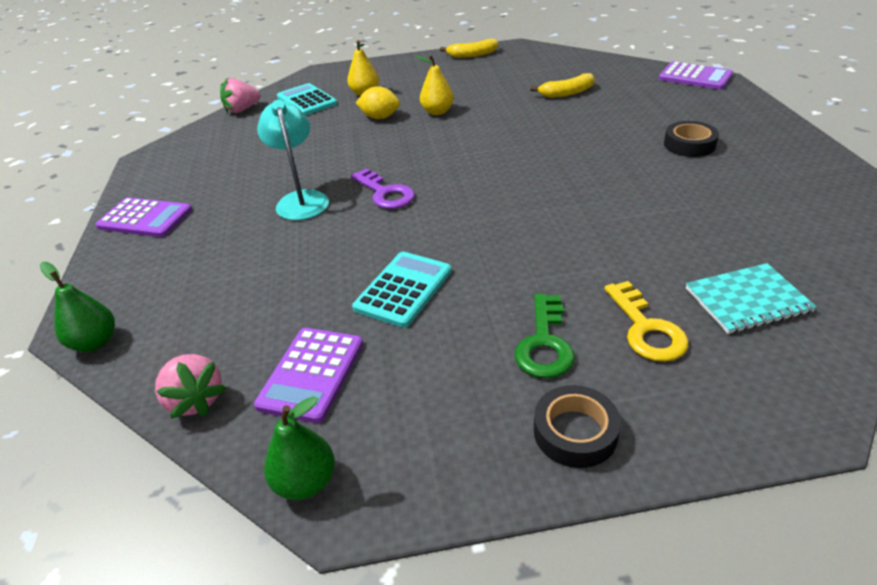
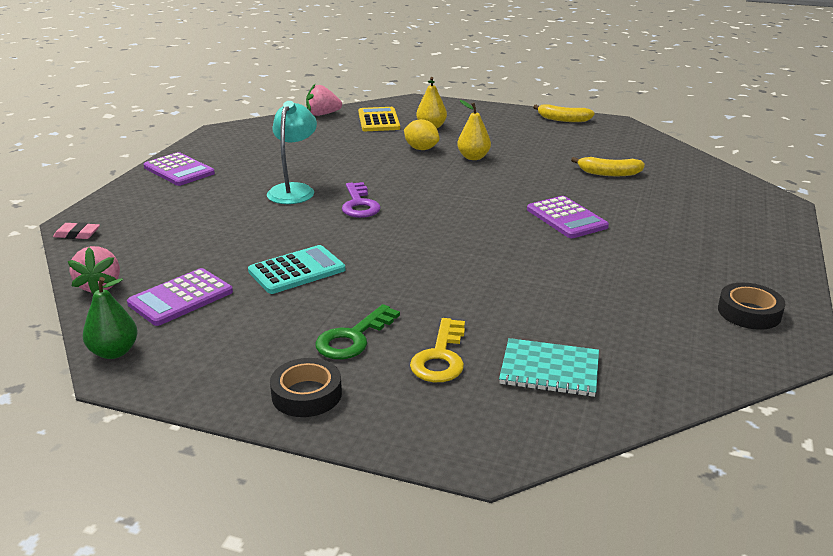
camera: 25 degrees right, 10 degrees down
green pear [40,262,115,352] -> pink eraser [53,222,100,239]
turquoise calculator [277,83,337,116] -> yellow calculator [358,107,400,131]
purple calculator [659,62,733,89] -> purple calculator moved to [527,196,609,238]
black tape [664,121,719,157] -> black tape moved to [718,283,785,330]

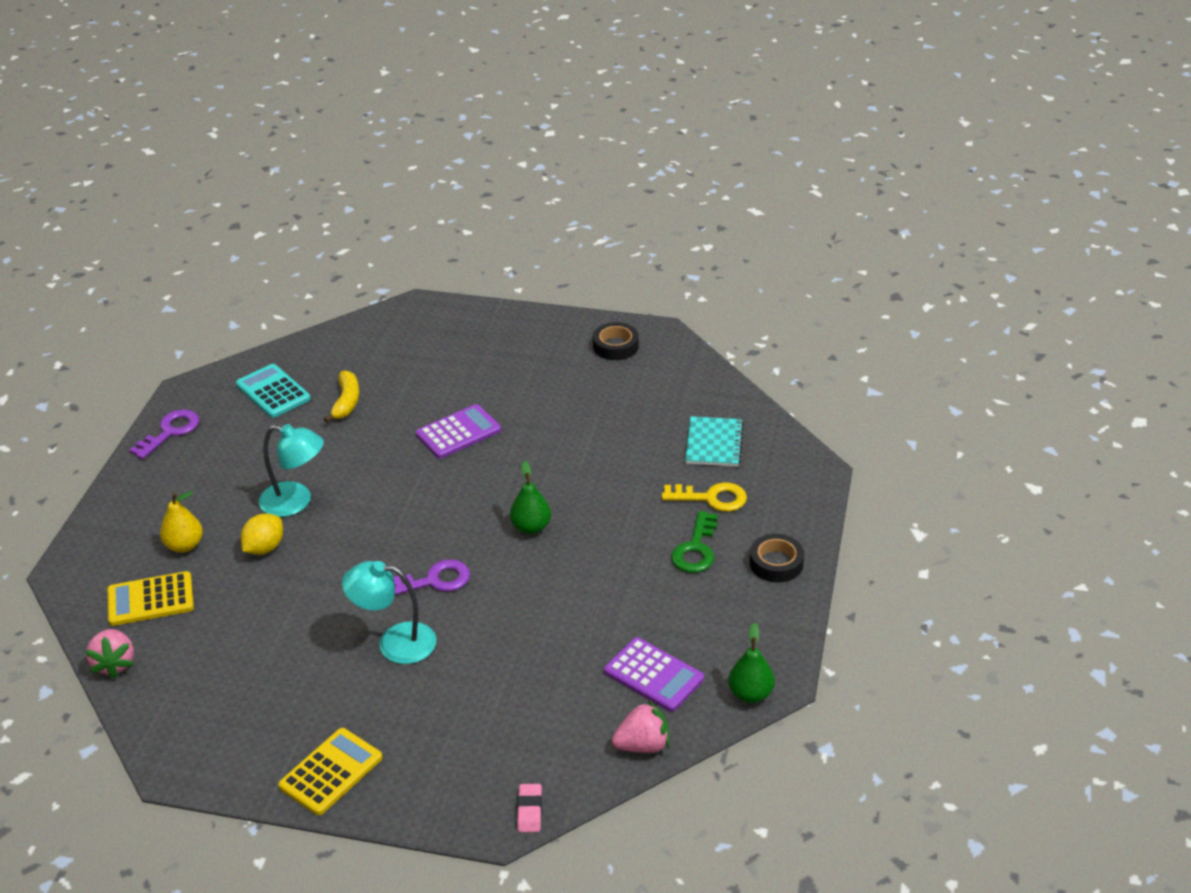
camera: 95 degrees left, 10 degrees up
purple calculator [143,152,215,186] -> yellow calculator [278,728,383,815]
turquoise calculator [248,245,345,294] -> turquoise calculator moved to [236,364,311,418]
green key [315,304,400,359] -> green key turned 75 degrees clockwise [671,511,718,573]
yellow pear [457,100,491,160] -> turquoise lamp [259,424,324,517]
yellow banana [533,104,595,122] -> purple key [129,410,199,459]
none -> green pear [510,461,551,534]

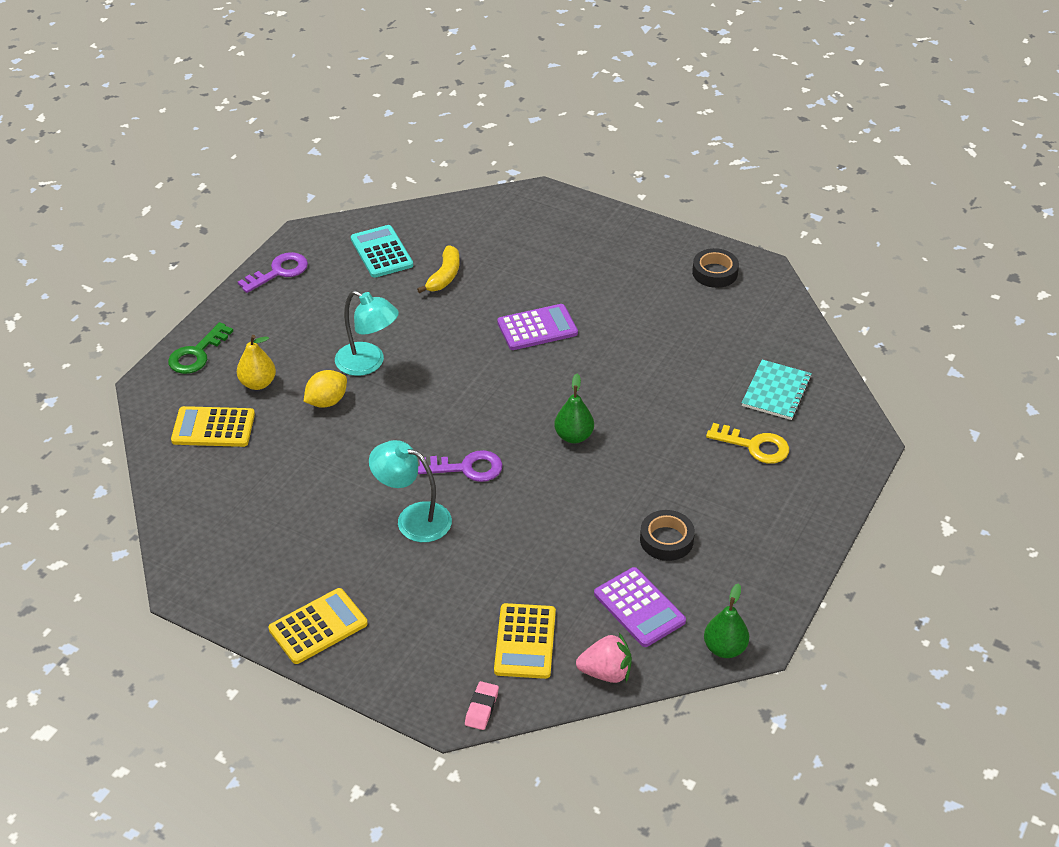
camera: 15 degrees right, 5 degrees up
pink strawberry [85,629,134,679] -> none
green key [671,511,718,573] -> green key moved to [168,322,233,374]
black tape [749,534,804,582] -> black tape moved to [640,510,695,561]
none -> yellow calculator [494,603,556,679]

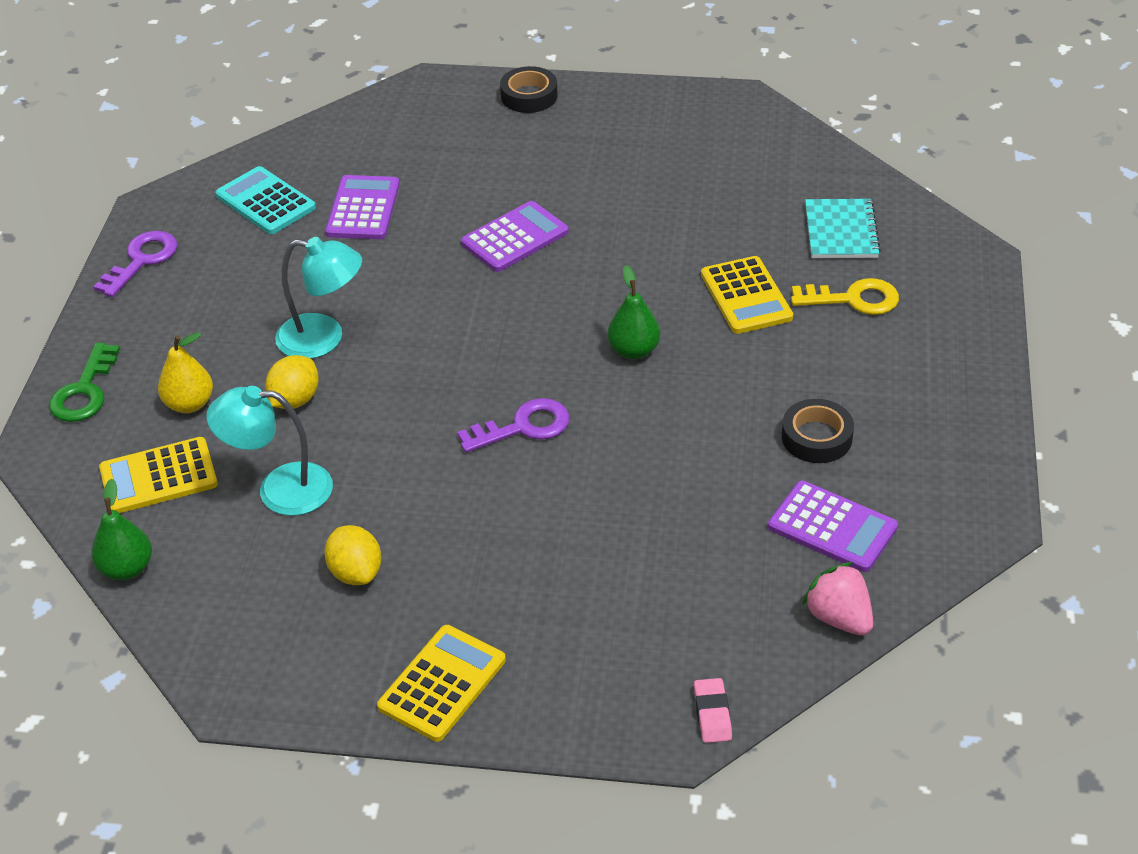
camera: 20 degrees left, 0 degrees up
turquoise lamp [369,440,452,542] -> turquoise lamp moved to [206,386,333,516]
yellow banana [417,245,459,293] -> purple calculator [325,175,400,239]
yellow calculator [494,603,556,679] -> yellow calculator moved to [701,256,793,334]
pink strawberry [576,633,632,683] -> pink strawberry turned 105 degrees counterclockwise [802,562,873,635]
black tape [692,248,739,288] -> black tape moved to [500,66,558,113]
green pear [704,583,749,658] -> green pear moved to [91,478,152,580]
none -> yellow lemon [325,525,381,585]

